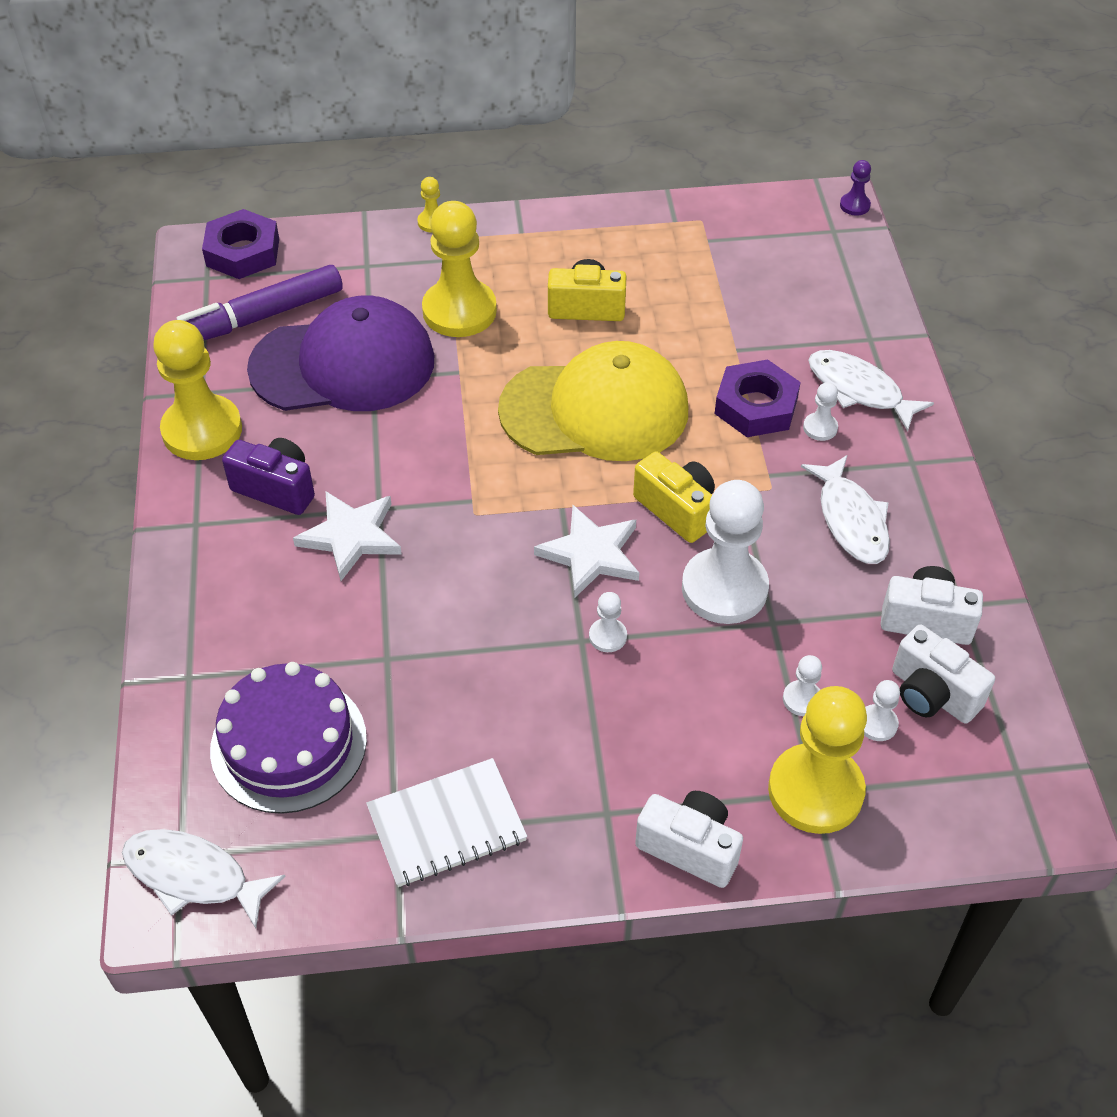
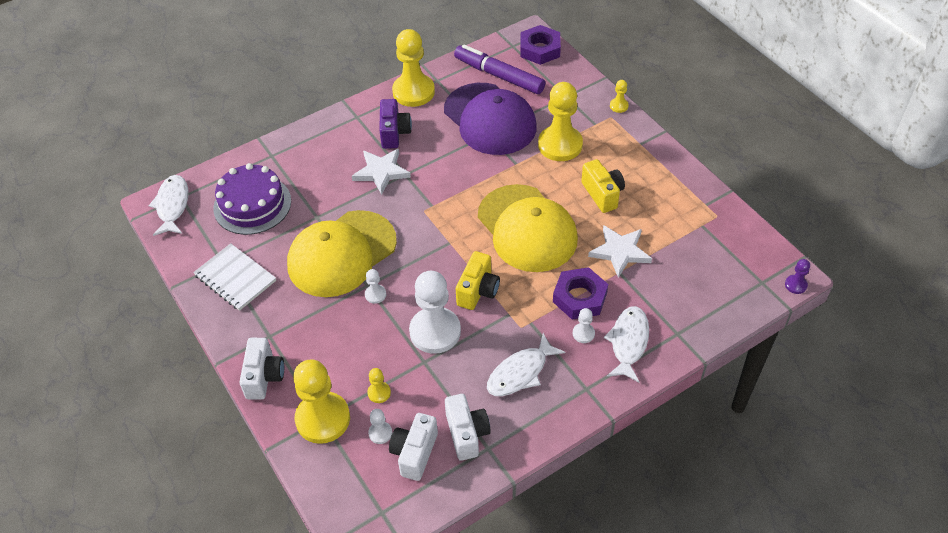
camera: 65 degrees right, 0 degrees up
white star [534,505,639,598] -> white star moved to [588,225,652,278]
white pawn [783,655,822,716] -> yellow pawn [367,368,391,403]
none -> yellow cap [287,210,397,297]

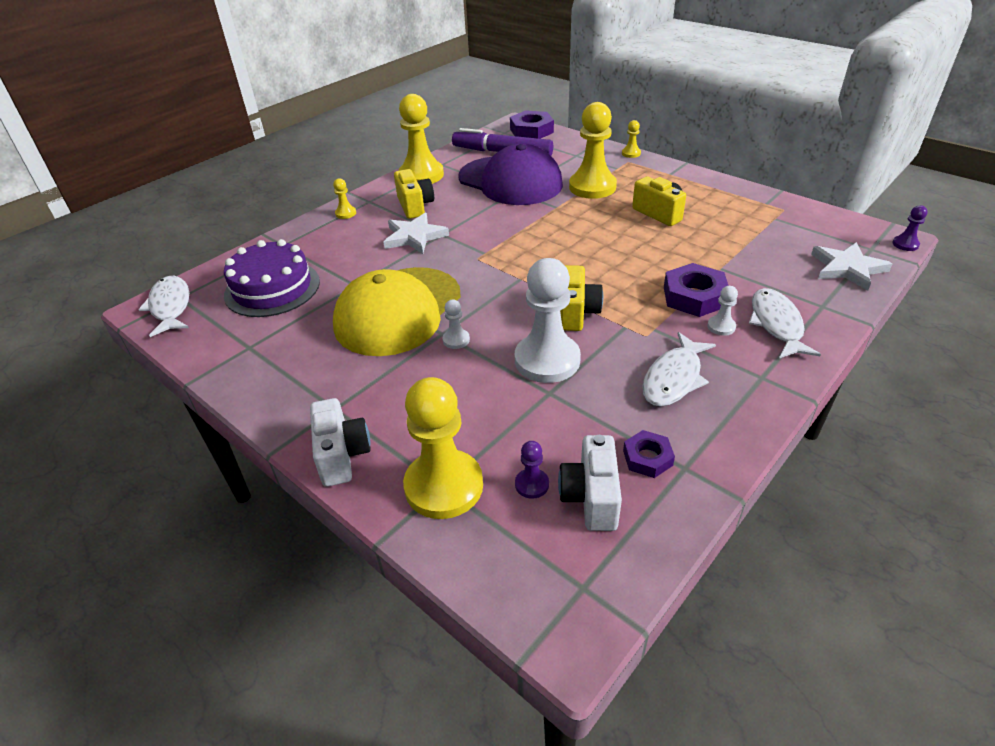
camera: 15 degrees left, 10 degrees down
white notebook [193,243,276,311] -> none
yellow pawn [367,368,391,403] -> yellow pawn moved to [333,178,356,219]
white pawn [368,409,392,444] -> purple pawn [515,441,549,499]
purple camera [379,99,412,149] -> yellow camera [394,169,434,219]
white camera [445,394,491,461] -> purple nut [623,430,675,478]
yellow cap [478,184,578,272] -> none
white star [588,225,652,278] -> white star moved to [811,242,892,291]

